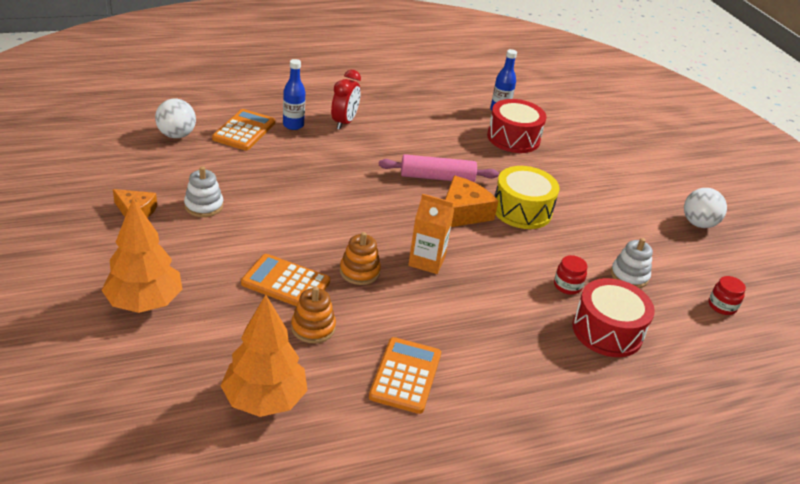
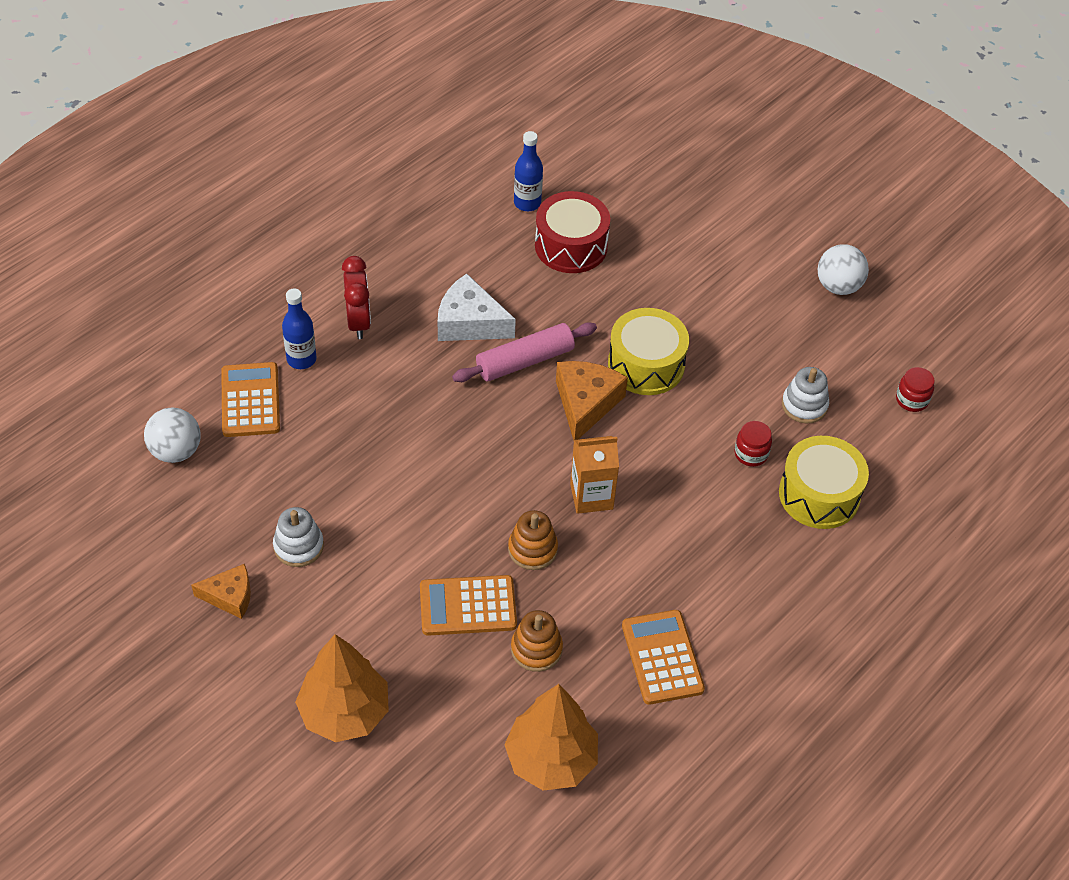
camera: 25 degrees left, 15 degrees up
red drum [572,278,655,357] -> yellow drum [779,436,869,529]
none -> white cheese [438,274,516,341]

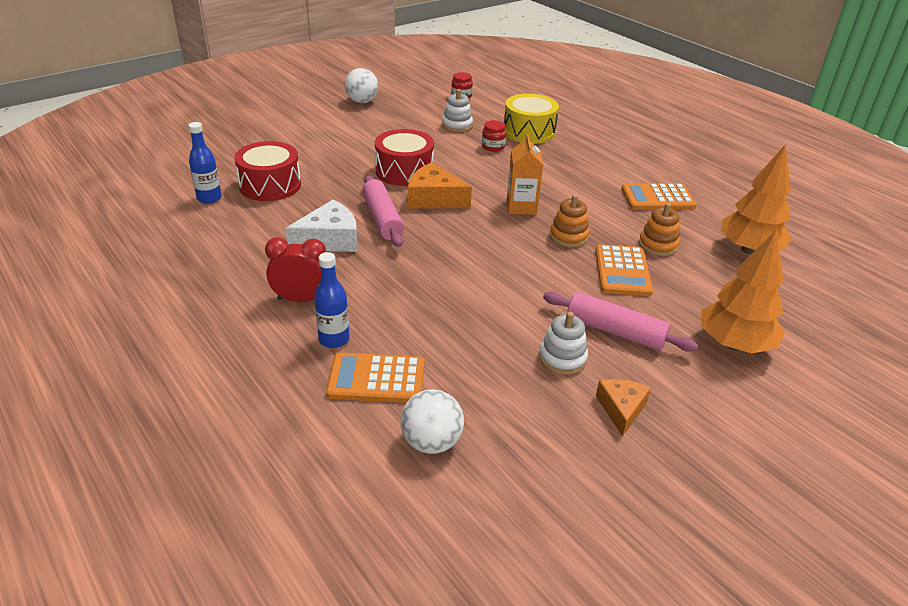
camera: 80 degrees left, 15 degrees down
white cheese [438,274,516,341] -> white cheese turned 150 degrees counterclockwise [285,200,358,252]
yellow drum [608,308,689,395] -> red drum [375,129,434,186]
none -> pink rolling pin [543,292,698,352]

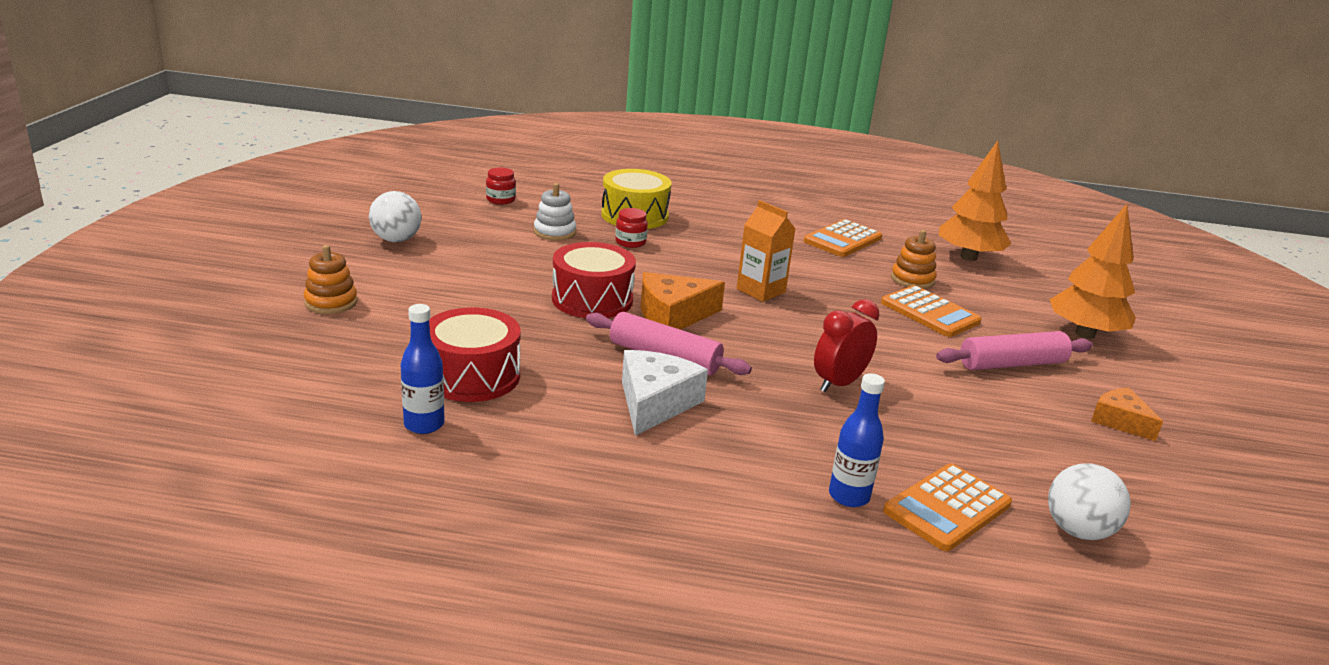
camera: 45 degrees left, 10 degrees down
red clock [265,237,326,302] -> red clock moved to [814,299,879,392]
white stacking toy [539,312,588,375] -> none
orange stacking toy [550,195,589,247] -> orange stacking toy moved to [304,245,357,314]

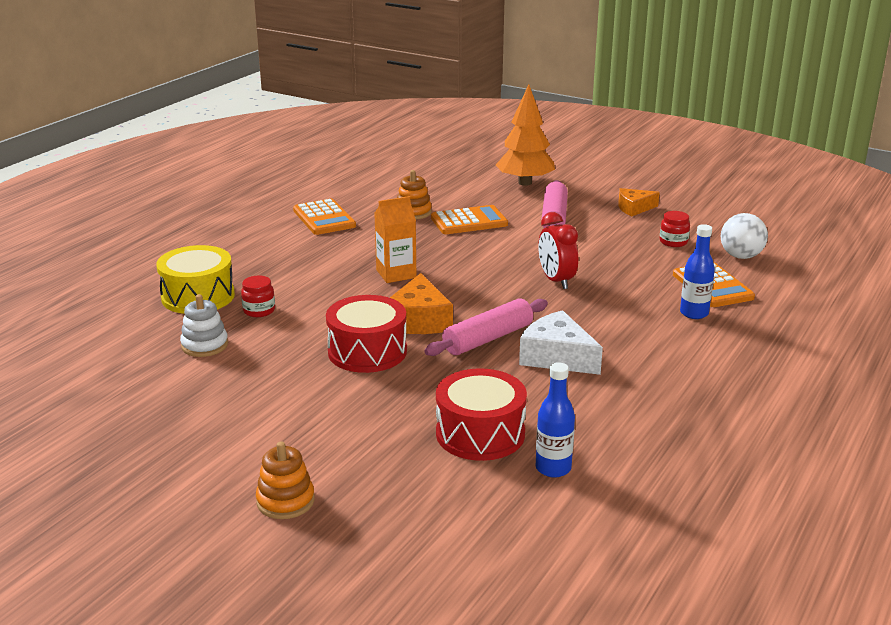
camera: 65 degrees left, 0 degrees up
white ball [369,191,421,242] -> none
red jar [486,168,516,205] -> red jar moved to [660,211,690,247]
orange tree [939,141,1011,261] -> none

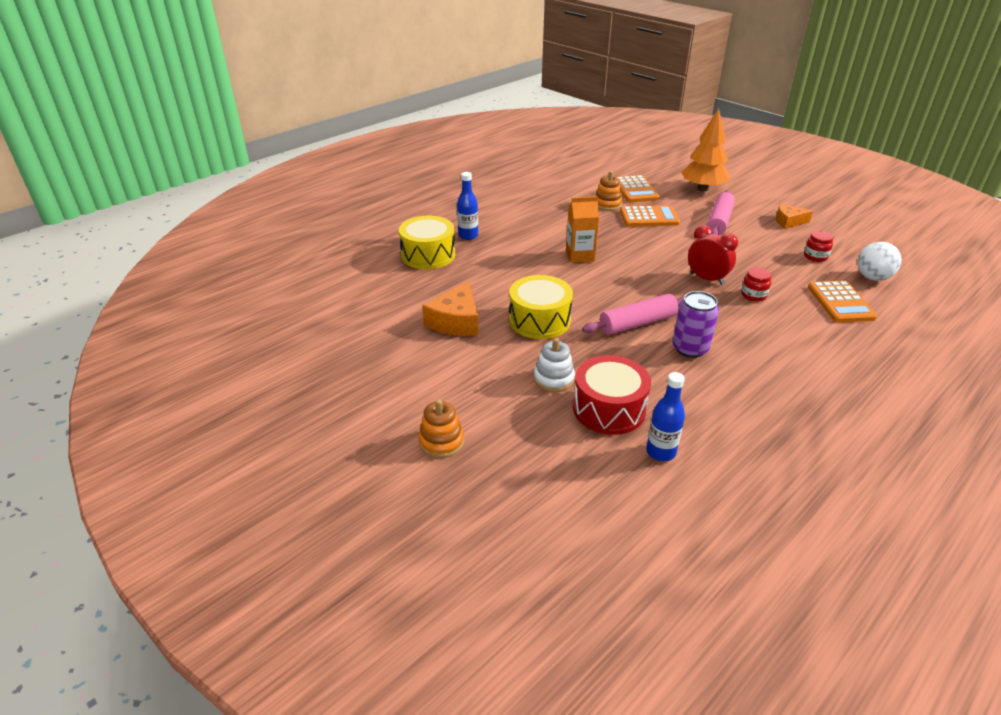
camera: 15 degrees right, 10 degrees up
white stacking toy [180,294,228,357] -> white stacking toy moved to [534,338,575,392]
red jar [241,276,275,317] -> red jar moved to [741,267,772,302]
orange calculator [293,199,356,235] -> orange calculator moved to [618,175,660,203]
red drum [326,295,407,373] -> yellow drum [509,275,573,339]
orange cheese [390,273,453,334] -> orange cheese moved to [422,281,479,336]
white cheese [519,310,603,375] -> purple can [672,291,719,358]
red clock [538,212,578,289] -> red clock turned 135 degrees clockwise [688,225,738,285]
blue bottle [680,224,715,319] -> blue bottle moved to [457,172,478,240]

